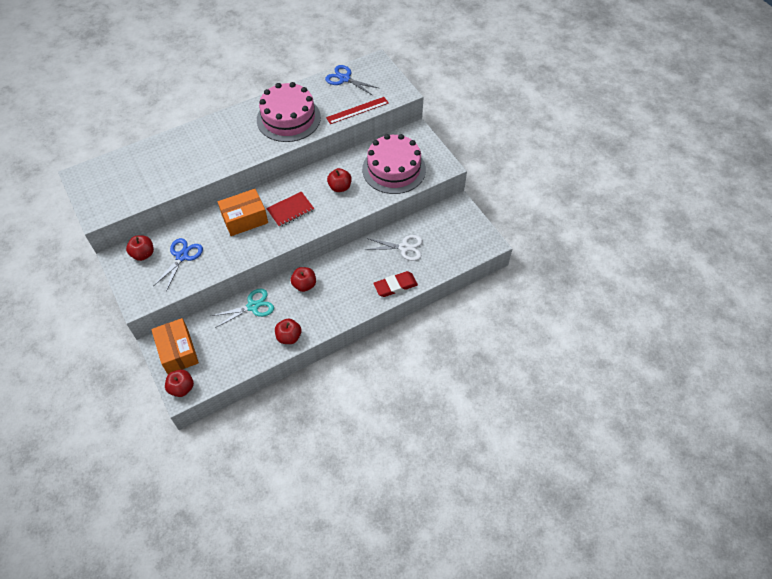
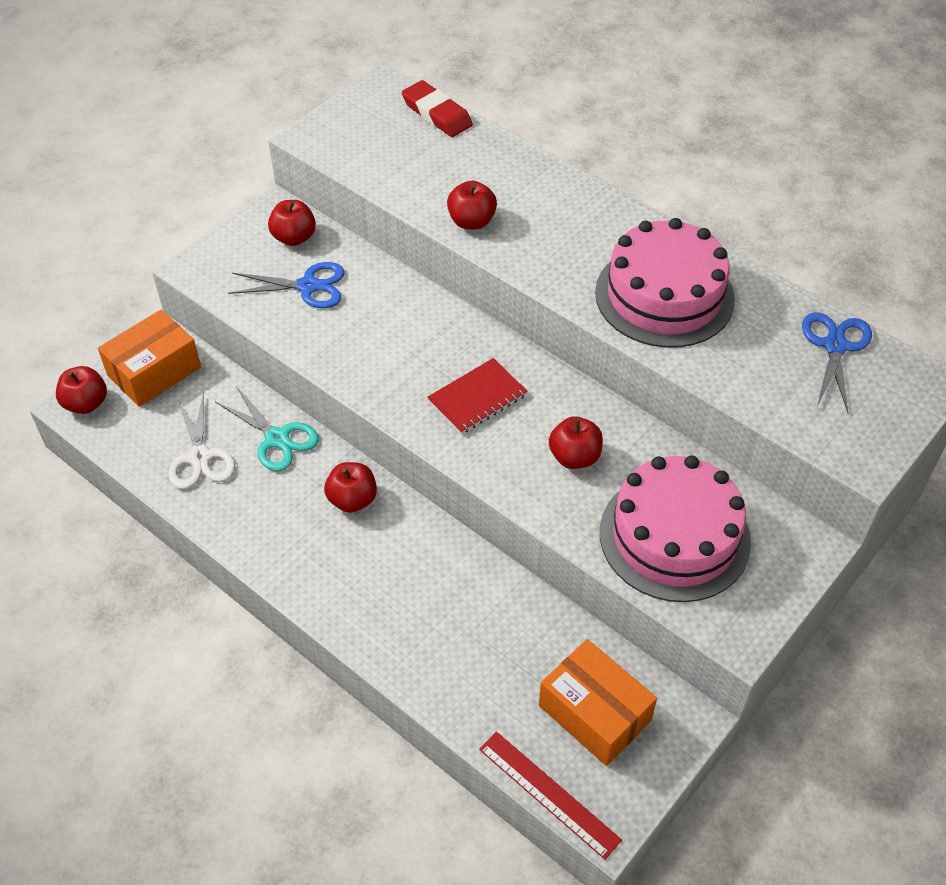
camera: 70 degrees right, 5 degrees down
orange box [218,189,268,236] -> orange box moved to [539,639,657,766]
red notebook [266,191,314,227] -> red notebook turned 75 degrees counterclockwise [427,358,528,434]
red apple [275,318,302,344] -> red apple moved to [447,181,497,230]
red ruler [326,97,389,124] -> red ruler moved to [479,732,622,860]
white scissors [364,235,423,261] -> white scissors moved to [168,393,235,489]
red eraser [373,271,418,297] -> red eraser moved to [402,80,473,137]

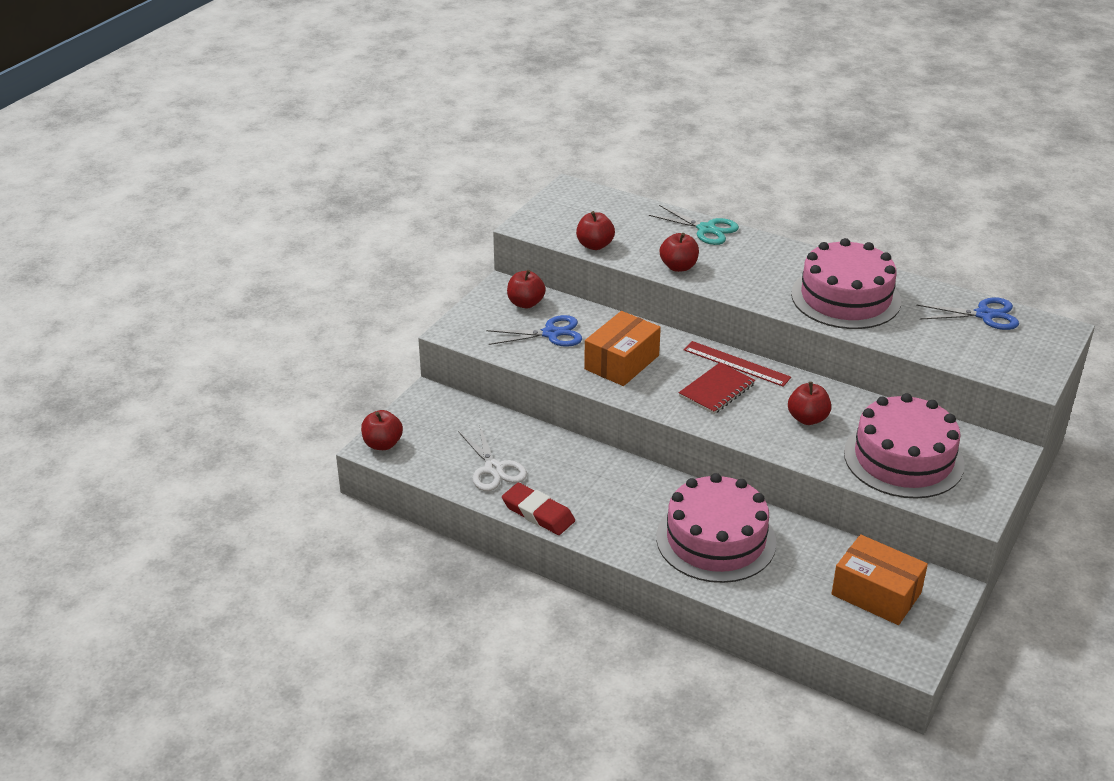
camera: 10 degrees left, 15 degrees down
orange box [98,310,201,407] -> orange box moved to [584,311,661,386]
turquoise scissors [215,386,319,471] -> turquoise scissors moved to [649,205,739,245]
red apple [324,462,377,513] -> red apple moved to [576,211,615,250]
red eraser [402,80,473,137] -> red eraser moved to [502,483,575,535]
red ruler [479,732,622,860] -> red ruler moved to [684,341,791,387]
blue scissors [802,312,872,413] -> blue scissors turned 90 degrees clockwise [916,297,1019,330]
none -> pink cake [656,473,776,583]

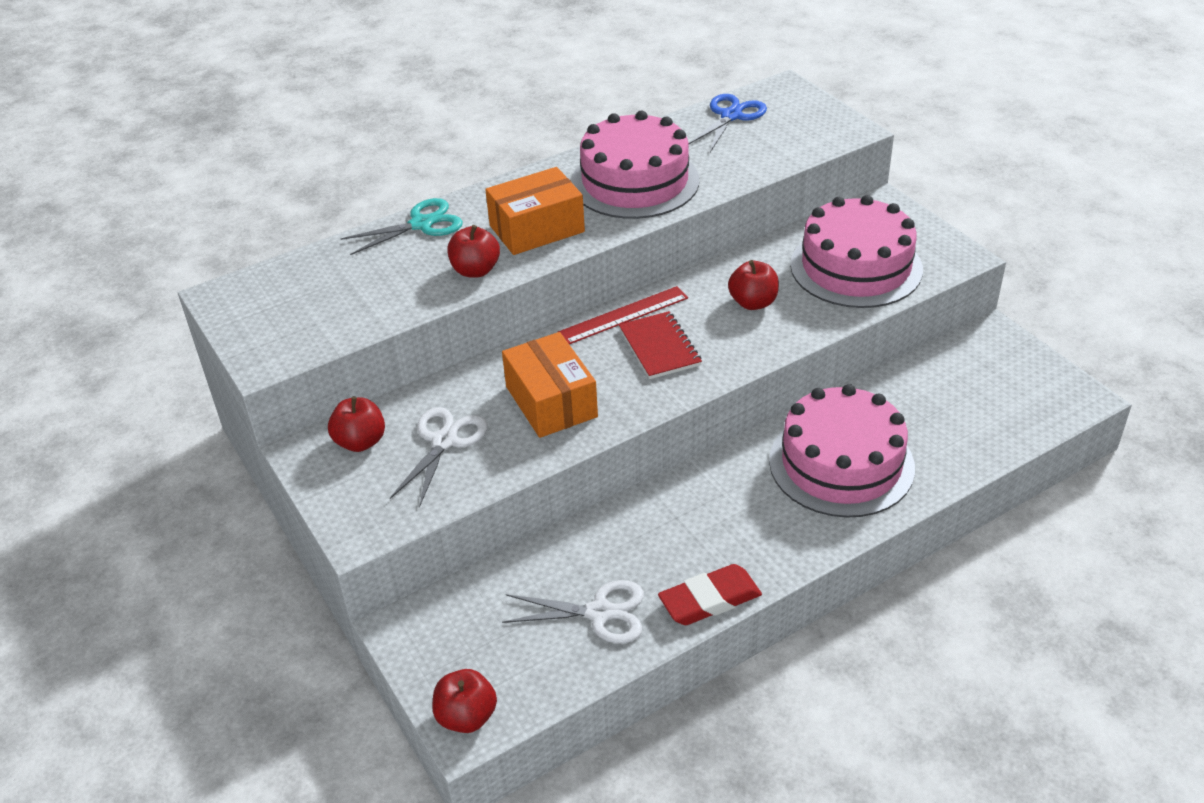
camera: 60 degrees left, 5 degrees up
blue scissors [486,315,582,347] -> white scissors [390,407,488,508]
red apple [576,211,615,250] -> none
orange box [832,534,928,625] -> orange box moved to [485,167,585,255]

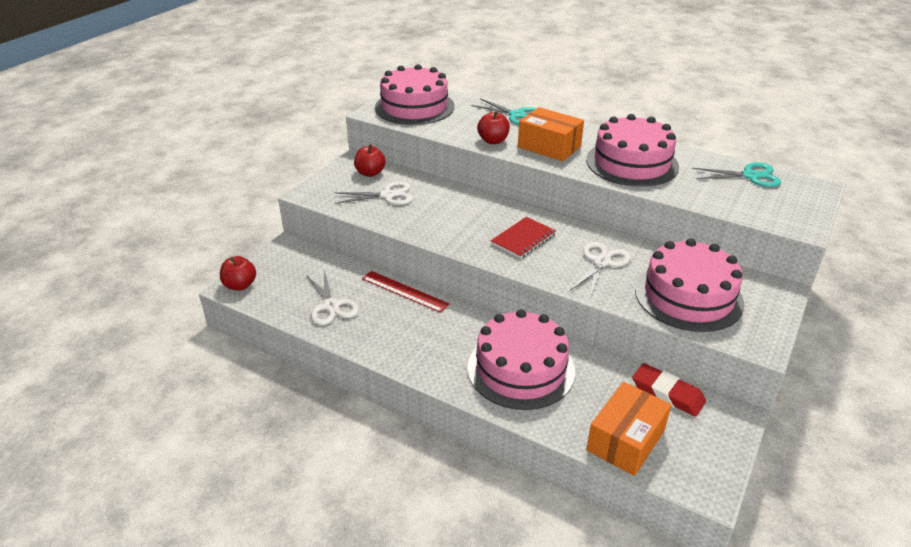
camera: 60 degrees right, 5 degrees down
orange box [502,332,598,438] -> orange box moved to [586,382,671,476]
red ruler [558,286,688,344] -> red ruler moved to [362,271,449,313]
red eraser [658,564,762,625] -> red eraser moved to [632,363,706,417]
blue scissors [689,94,767,152] -> turquoise scissors [692,162,782,187]
red apple [728,260,779,310] -> white scissors [570,242,631,296]
none -> pink cake [375,64,454,125]

